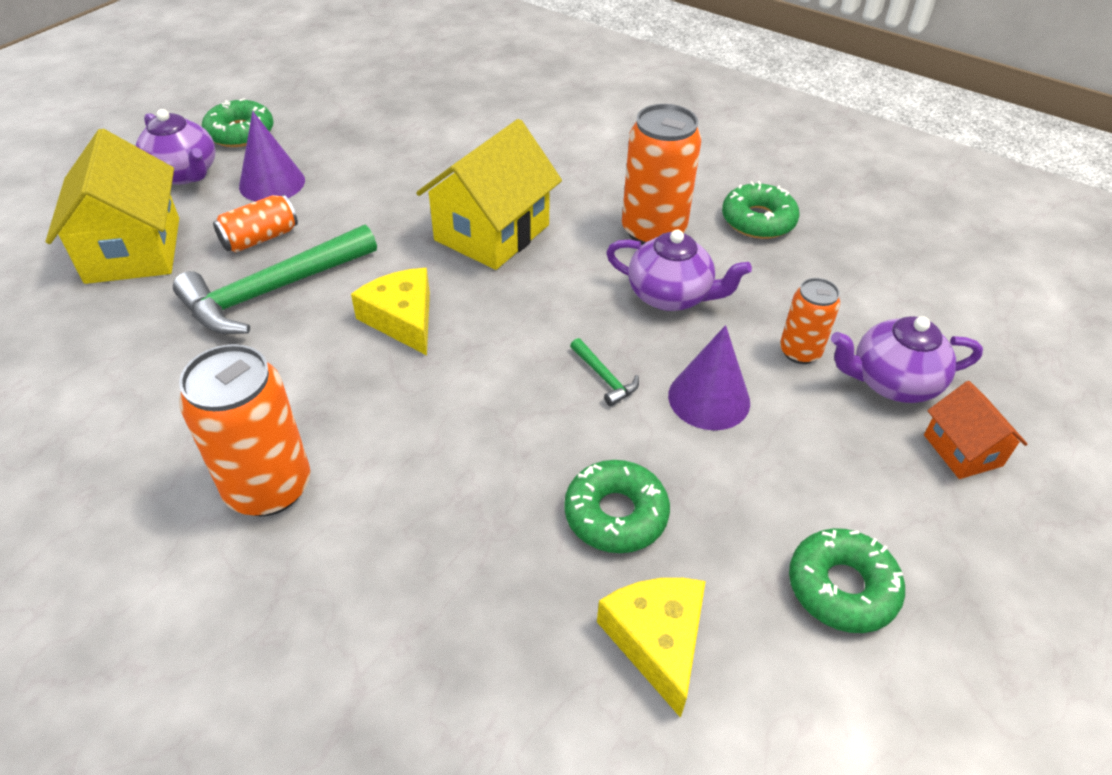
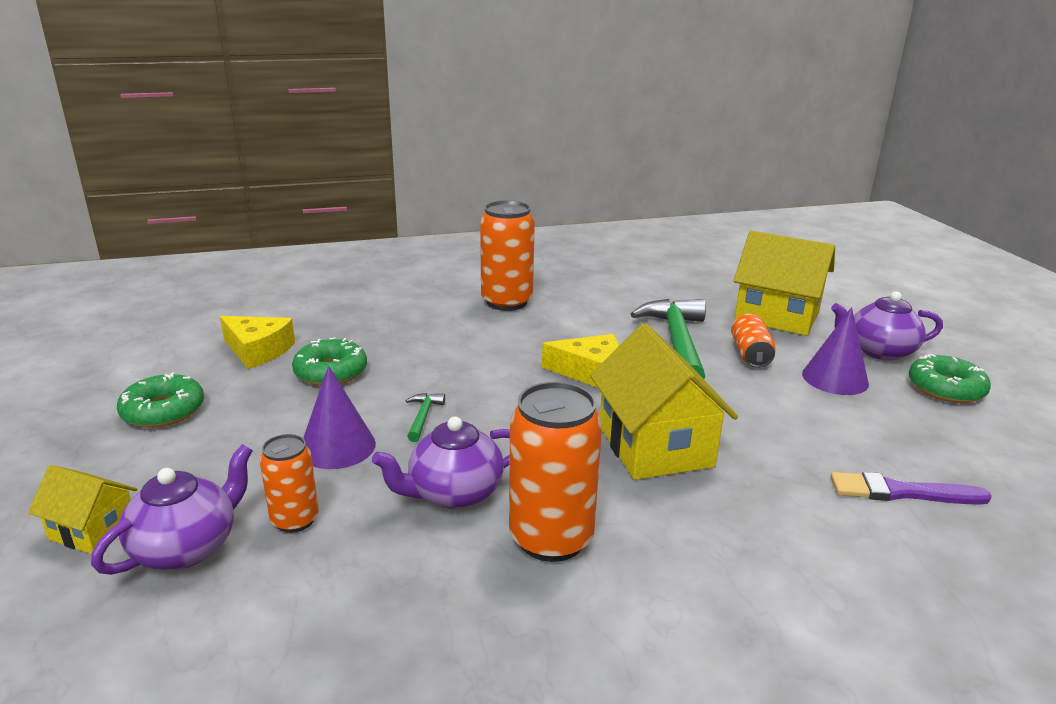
camera: 130 degrees right, 20 degrees down
green hammer [570,338,639,406] -> green hammer turned 90 degrees clockwise [406,393,445,442]
green donut [722,181,799,239] -> none
orange house [924,381,1028,479] -> yellow house [28,465,137,554]
none -> purple brush [830,472,992,505]

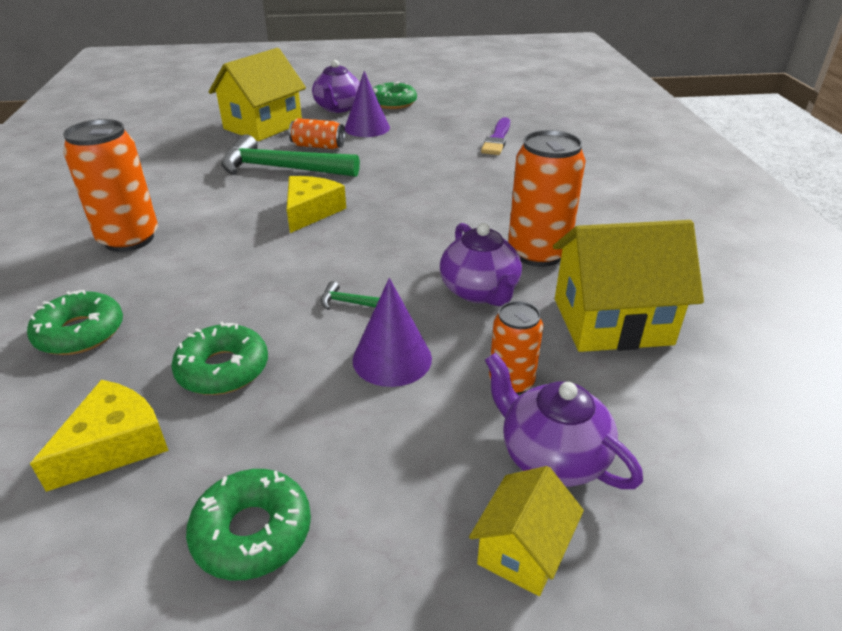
camera: 80 degrees left, 10 degrees up
yellow house [590,323,738,480] -> yellow house moved to [553,220,704,352]
none -> green donut [27,290,123,355]

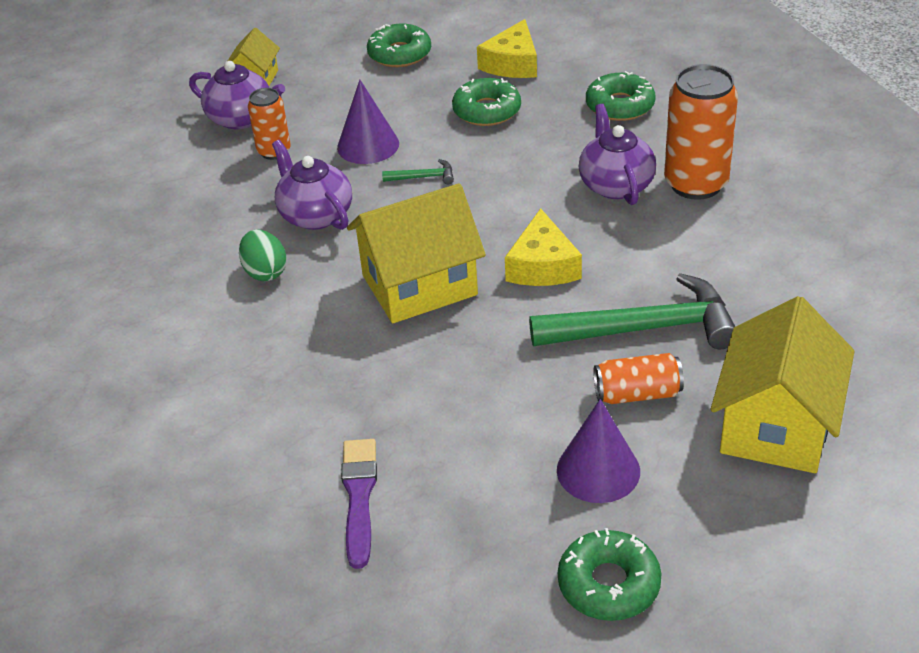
camera: 165 degrees right, 5 degrees up
purple teapot [312,60,360,113] -> purple teapot moved to [579,104,656,205]
orange can [508,130,586,267] -> green egg [239,230,287,281]
yellow house [553,220,704,352] -> yellow house moved to [347,183,486,323]

